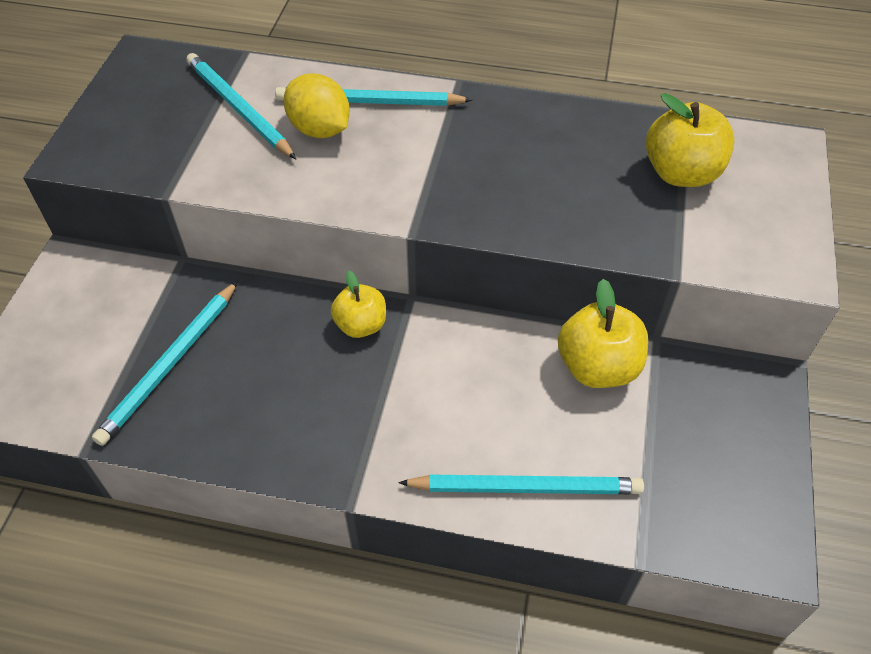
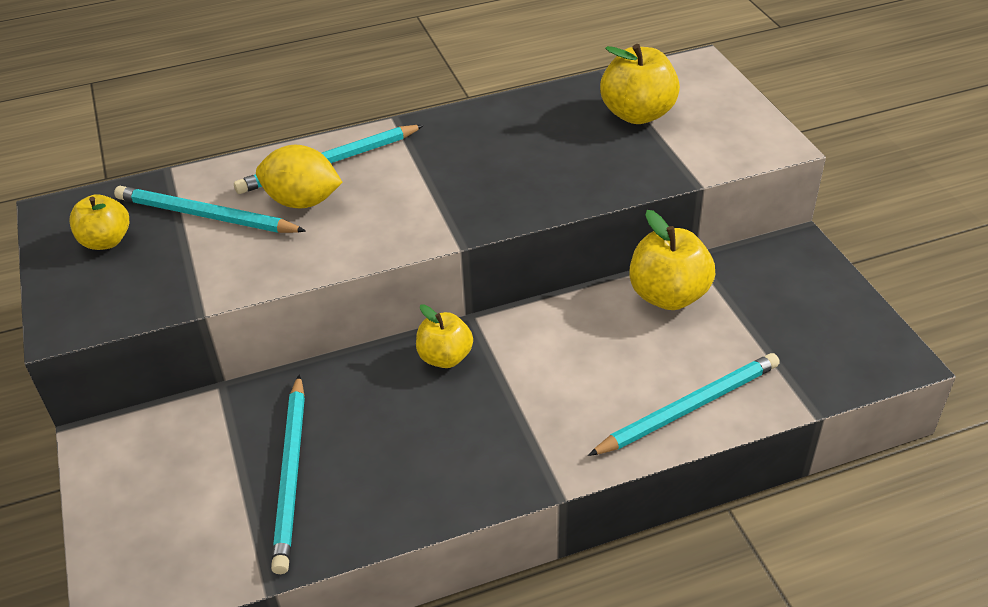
camera: 30 degrees left, 10 degrees down
none -> yellow apple [69,194,129,250]

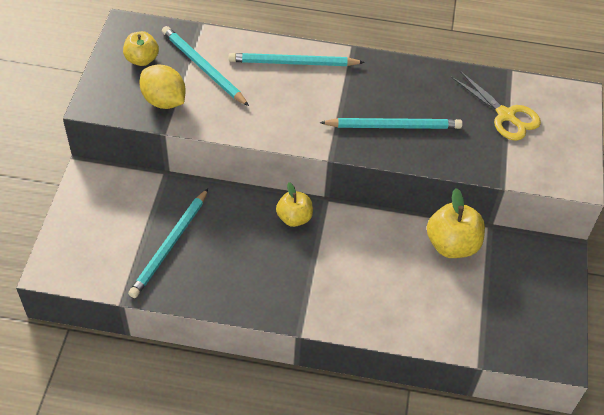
camera: 25 degrees right, 10 degrees up
yellow lemon [256,145,343,208] -> yellow lemon moved to [139,64,186,109]
turquoise pencil [588,353,780,456] -> turquoise pencil moved to [319,118,463,129]
yellow apple [600,44,680,124] -> yellow scissors [451,71,541,141]

